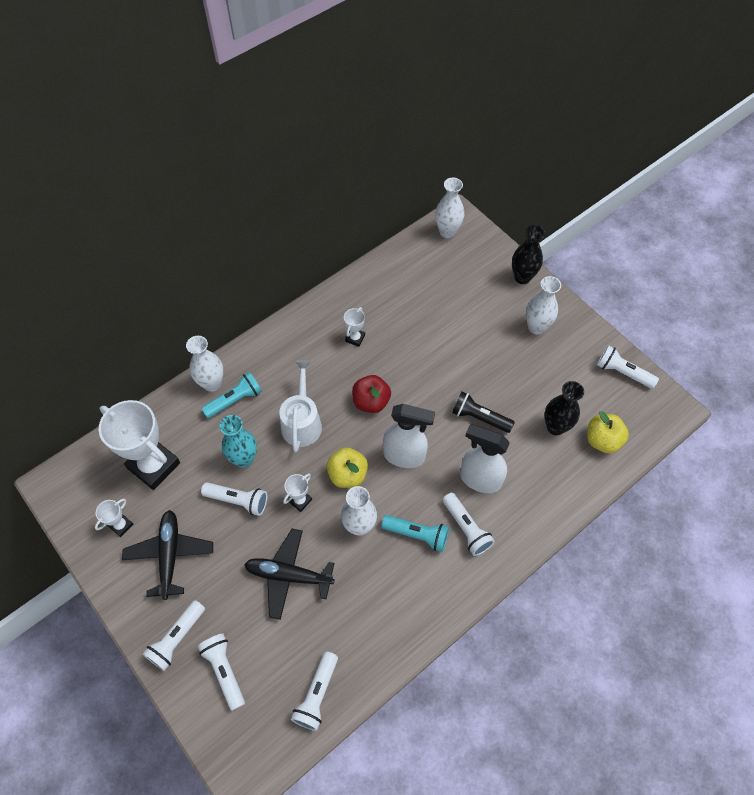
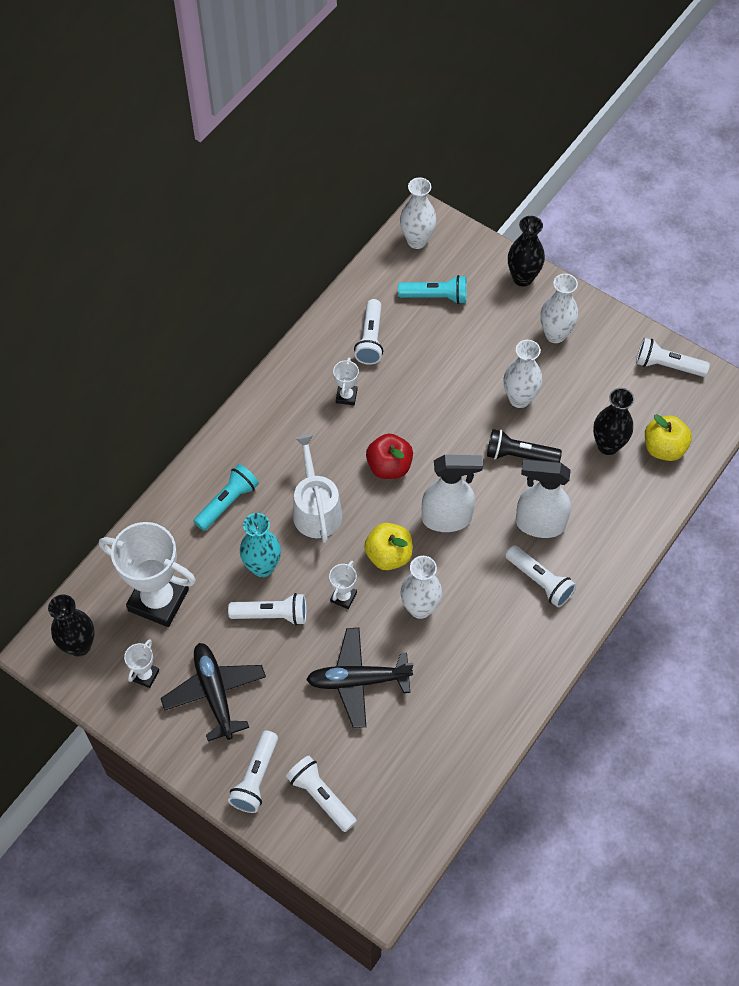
camera: 15 degrees left, 0 degrees up
white vase [186,336,224,392] -> white vase moved to [504,340,542,408]
white flashlight [291,651,338,731] -> white flashlight moved to [354,299,383,365]
turquoise flashlight [381,515,449,552] -> turquoise flashlight moved to [398,275,467,304]
none -> black vase [48,595,95,657]

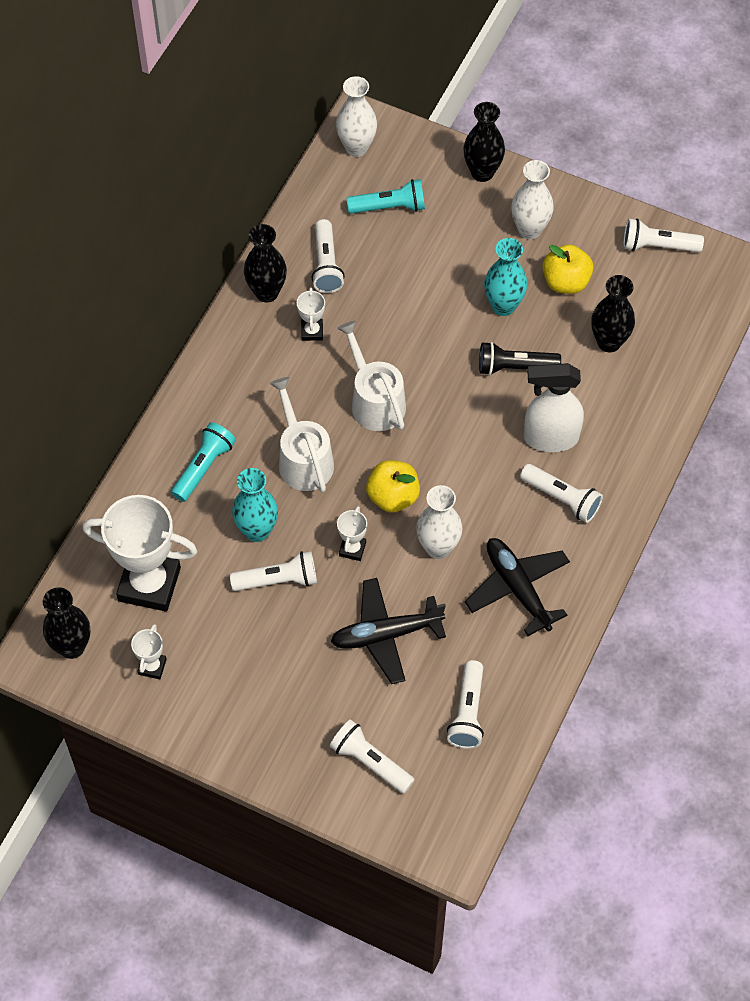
camera: 10 degrees left, 0 degrees up
black plane [161,643,266,741] -> black plane moved to [465,538,570,636]
white flashlight [228,731,278,813] -> white flashlight moved to [447,660,484,749]
red apple [366,434,413,479] -> white watering can [337,321,406,431]
white spray bottle [422,455,483,532] -> none
white vase [504,340,542,408] -> turquoise vase [484,238,527,316]
yellow apple [645,414,692,461] -> yellow apple moved to [542,244,593,294]
none -> black vase [244,224,287,302]

